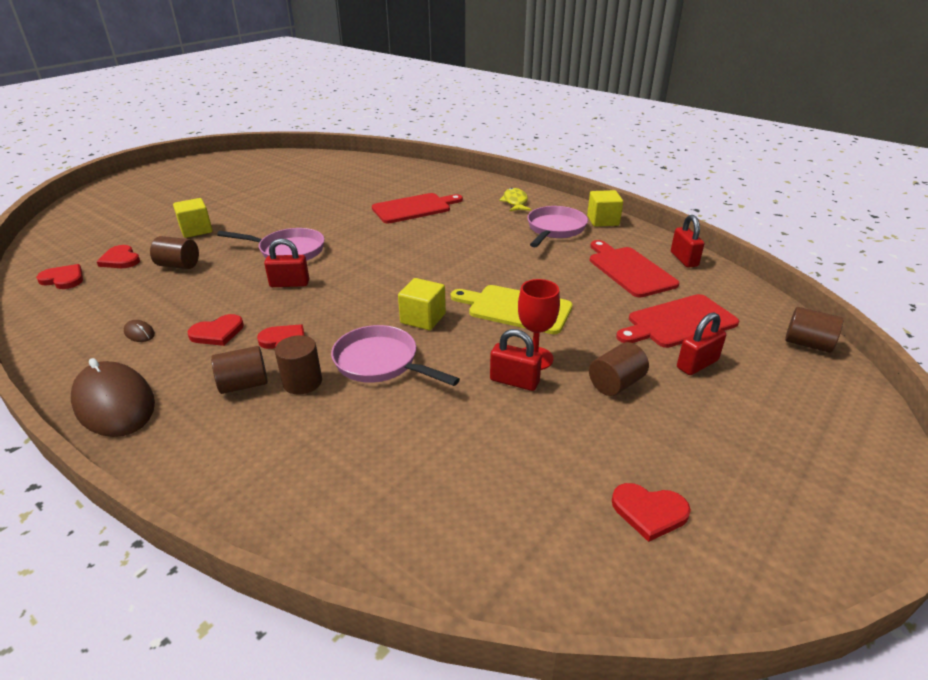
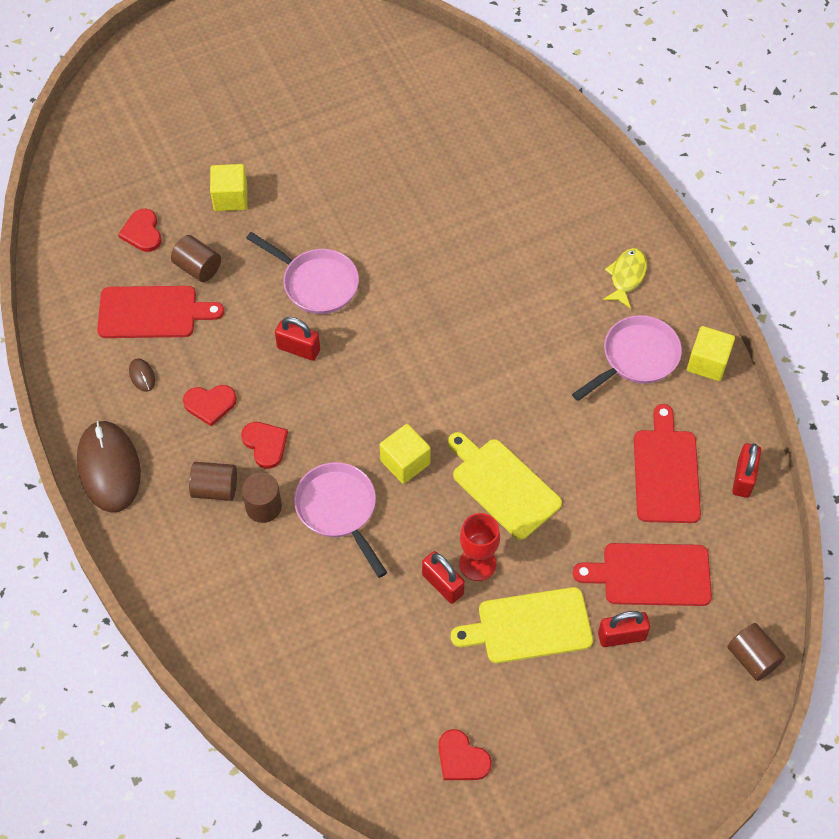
camera: 25 degrees right, 25 degrees up
red heart [36,264,83,289] -> none
red cutting board [372,193,463,223] -> red cutting board moved to [97,286,224,338]
brown cylinder [589,342,649,396] -> yellow cutting board [451,587,593,663]

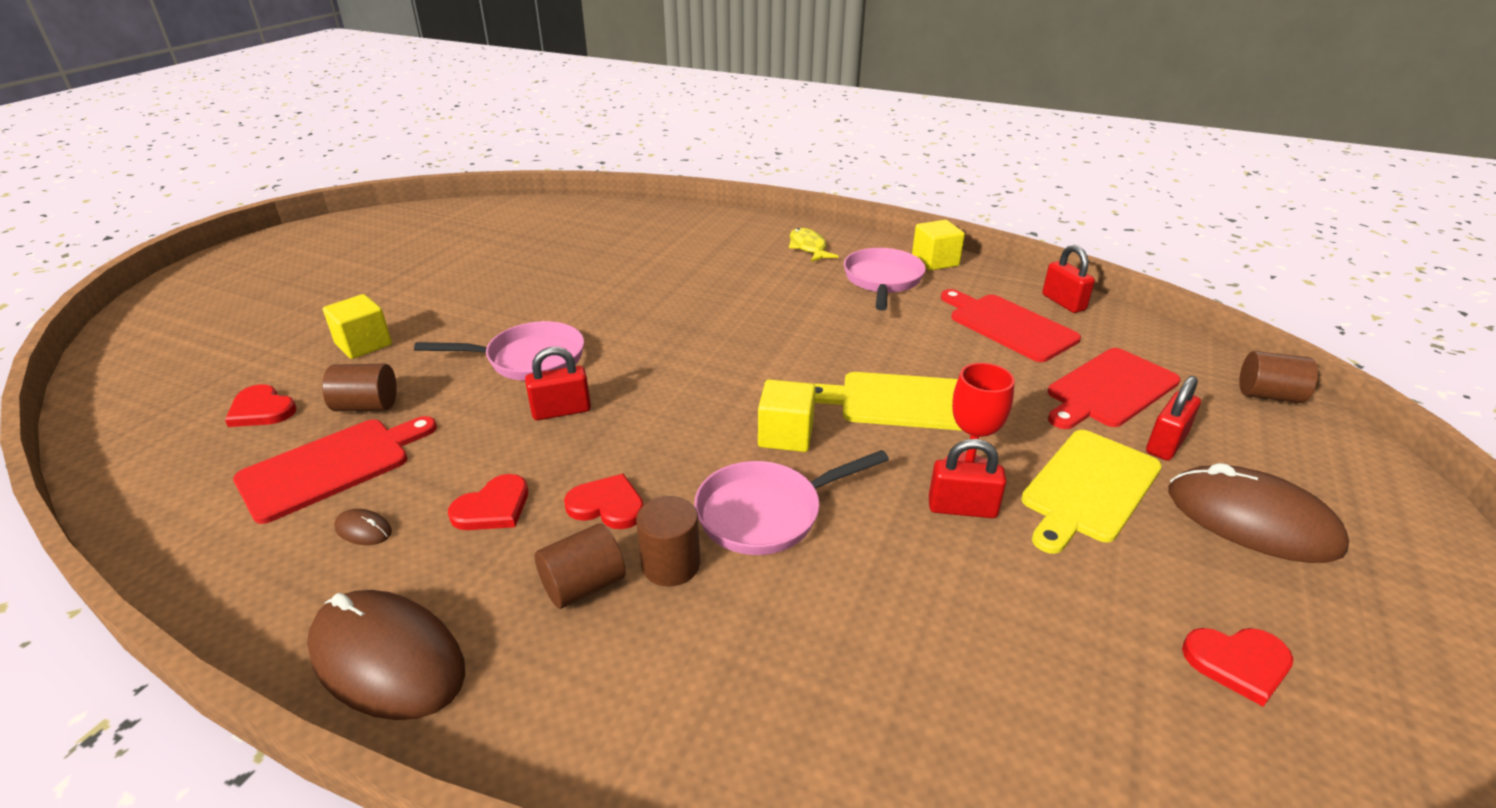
camera: 40 degrees left, 25 degrees down
pink pan [294,462,387,578] -> pink pan turned 45 degrees counterclockwise [694,450,889,555]
none -> brown mouse [1169,463,1349,563]

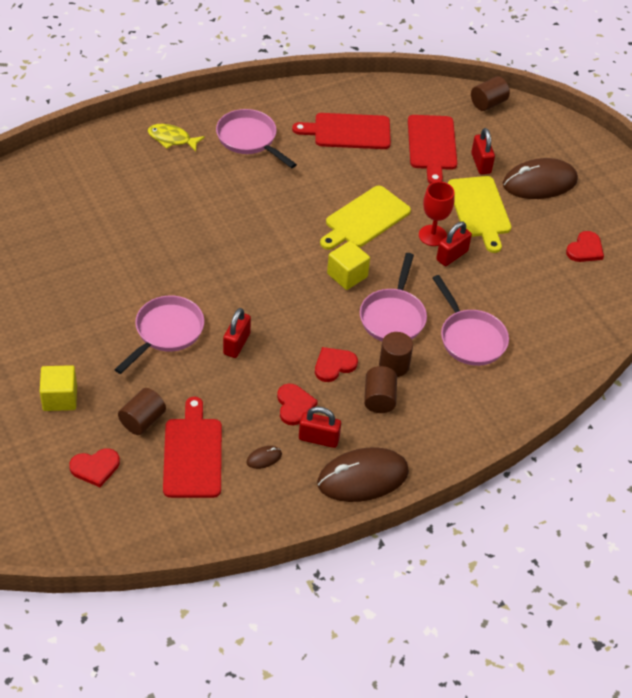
camera: 55 degrees left, 15 degrees up
yellow cube [912,220,965,271] -> none
red padlock [1042,245,1095,313] -> red padlock moved to [299,406,341,448]
none -> pink pan [433,275,509,366]

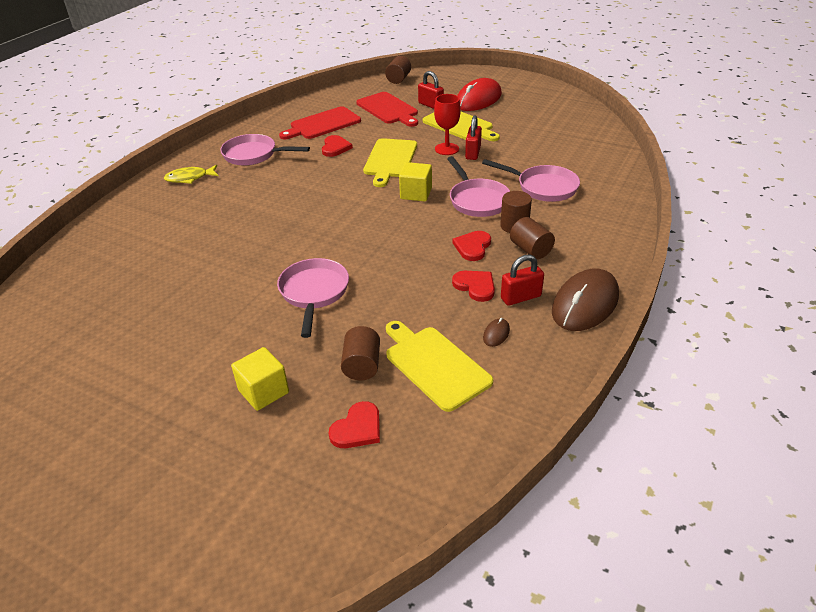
camera: 30 degrees left, 10 degrees down
red cutting board [163,397,222,498] -> yellow cutting board [386,321,493,412]
red padlock [223,308,251,358] -> none
brown mouse [503,158,578,199] -> red mouse [457,78,502,111]
red heart [566,231,604,262] -> red heart moved to [322,135,353,157]

